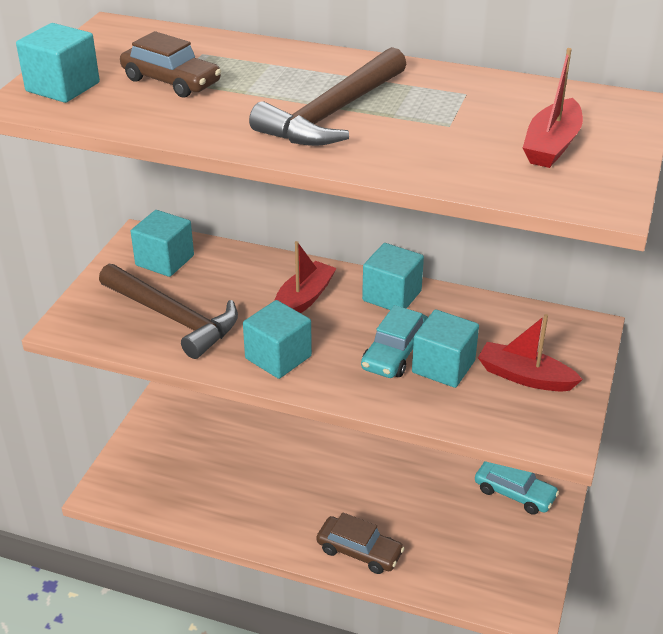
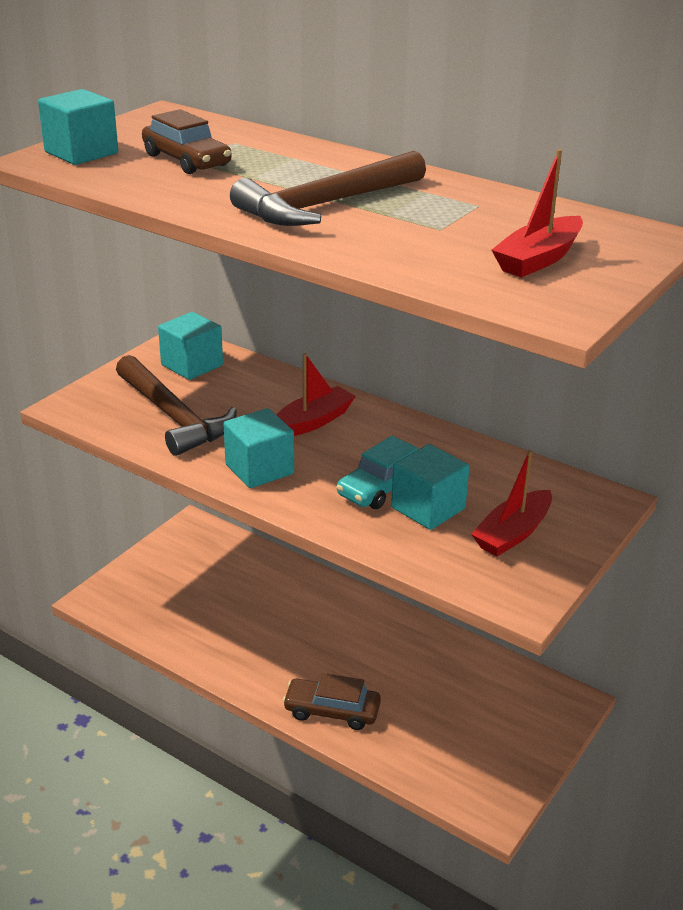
camera: 15 degrees right, 5 degrees down
brown car [316,513,405,574] -> brown car turned 150 degrees clockwise [283,673,381,730]
turquoise cube [362,243,424,310] -> none
turquoise car [475,461,559,515] -> none
red boat [478,314,583,392] -> red boat turned 90 degrees counterclockwise [471,450,552,556]

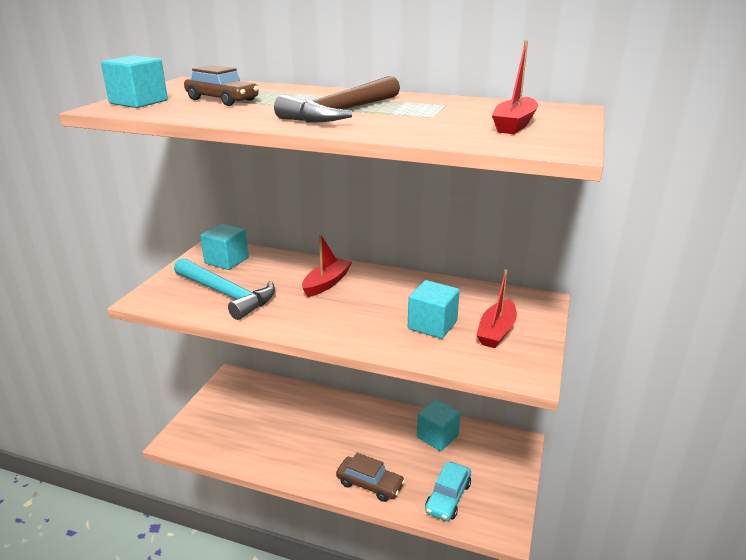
camera: 15 degrees left, 5 degrees down
brown hammer [116,355,237,456] -> turquoise hammer [174,258,275,320]
turquoise cube [224,408,294,488] -> turquoise cube moved to [417,400,461,451]
brown car [283,673,381,730] -> brown car turned 150 degrees counterclockwise [336,453,405,502]
turquoise car [336,435,418,509] -> turquoise car moved to [425,462,471,521]

